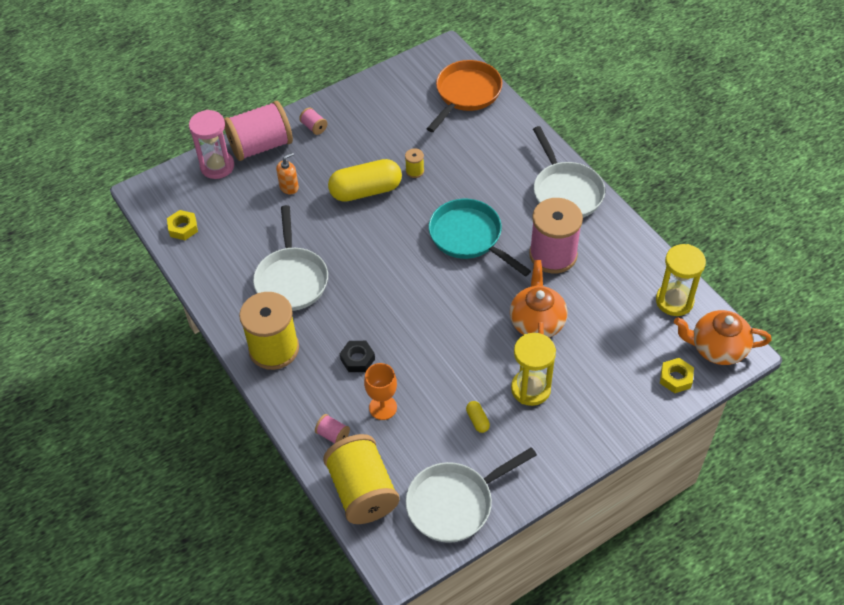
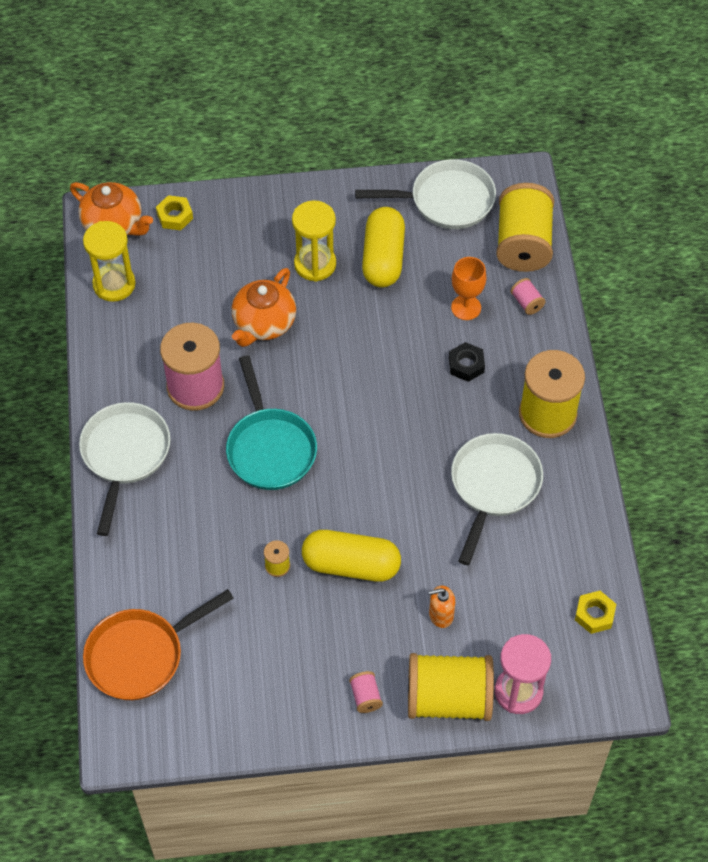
camera: 155 degrees left, 5 degrees up
pink spool [224,101,293,161] -> yellow spool [408,653,494,721]
yellow capsule [466,401,490,433] -> yellow capsule [362,207,405,288], size x2.42

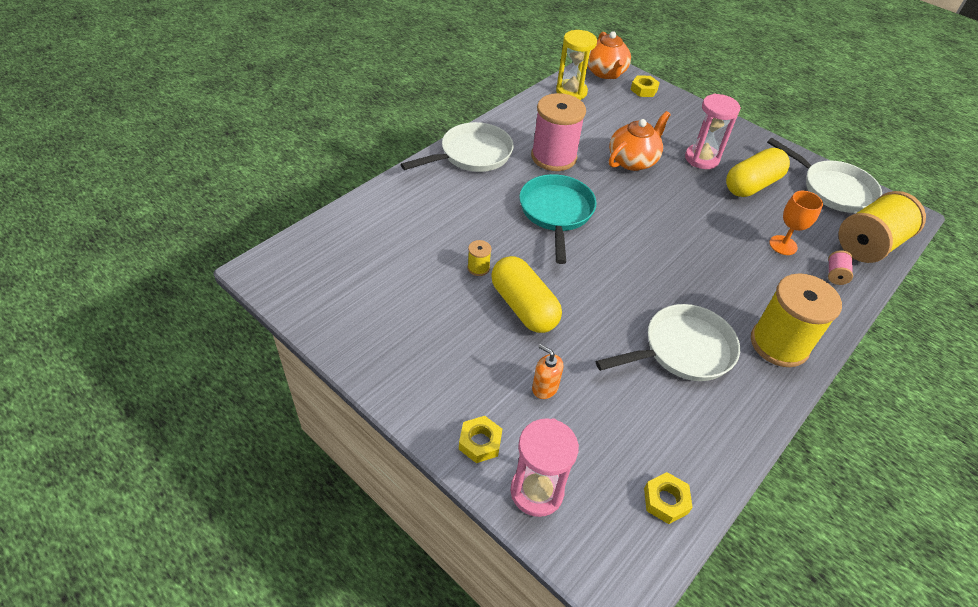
camera: 45 degrees right, 10 degrees down
orange pan [83,589,233,700] -> none
turquoise pan [226,355,317,490] -> turquoise pan turned 150 degrees clockwise [519,174,596,264]
orange teapot [232,268,296,347] -> orange teapot turned 150 degrees clockwise [609,111,671,171]
yellow hourglass [292,200,336,282] -> pink hourglass [685,94,741,169]
pink spool [349,671,383,713] -> none
yellow spool [408,653,494,721] -> yellow nut [459,416,502,463]
black nut [449,342,485,382] -> none

